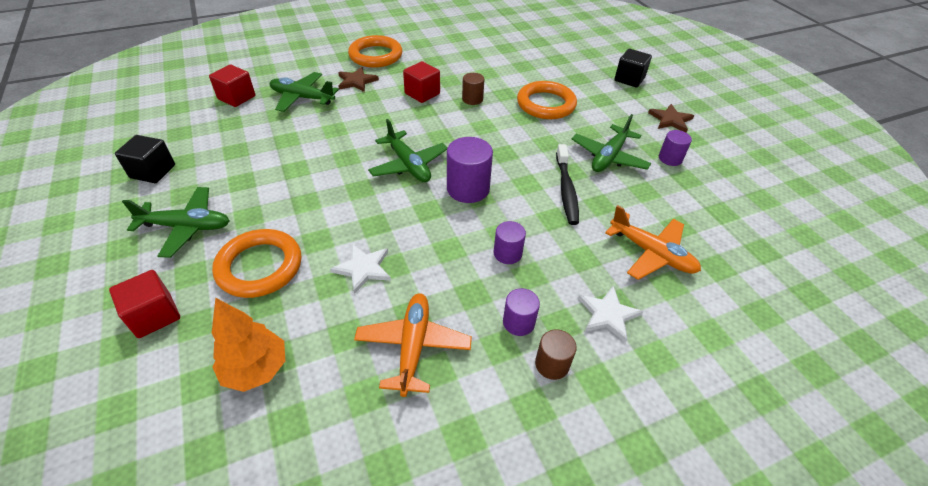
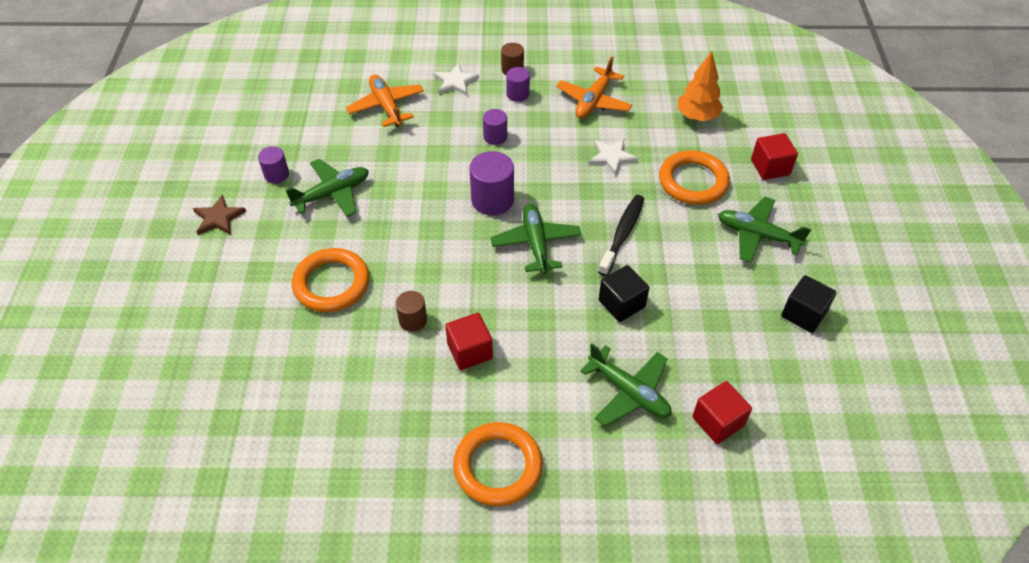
camera: 155 degrees left, 5 degrees up
brown star [338,67,379,92] -> none
black toothbrush [556,144,579,225] -> black toothbrush moved to [598,195,644,276]
black cube [614,49,652,88] -> black cube moved to [599,265,649,322]

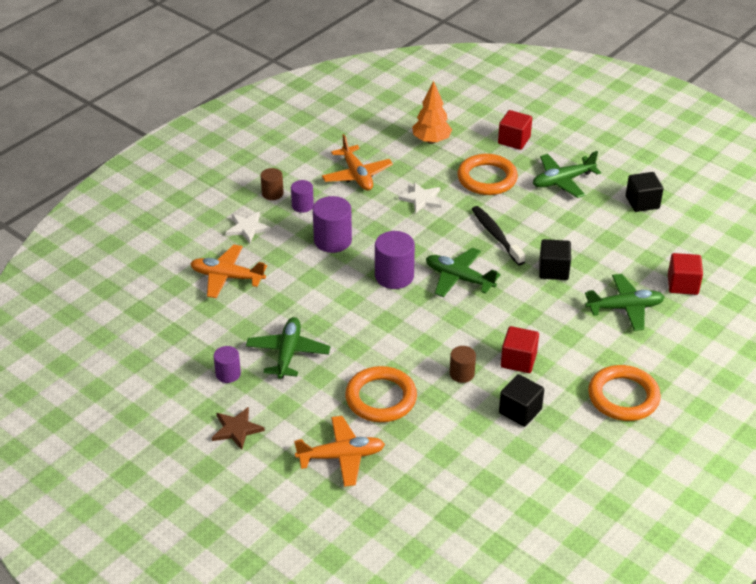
camera: 50 degrees left, 10 degrees down
purple cylinder [483,109,507,145] -> purple cylinder [313,196,352,253], size x1.68
none -> orange plane [294,416,385,487]
none -> black cube [499,374,544,427]

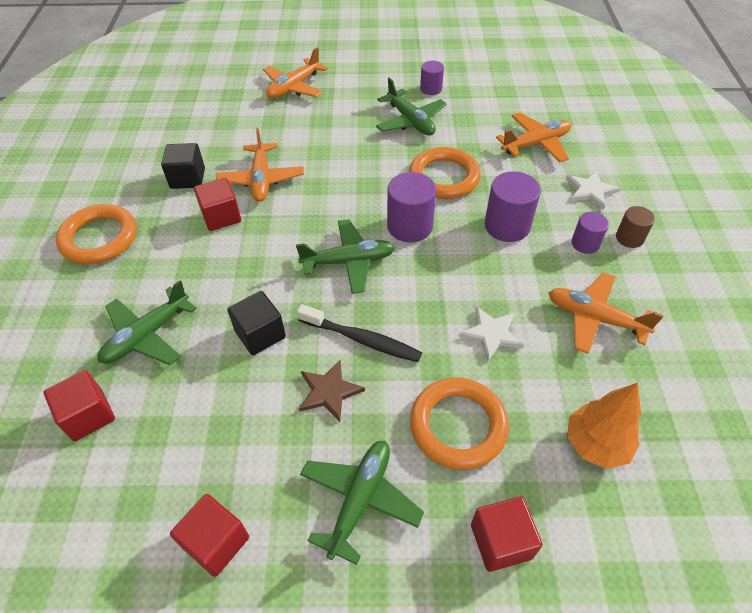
camera: 140 degrees right, 10 degrees up
brown star [212,407,265,450] -> brown star moved to [299,360,365,422]
orange ring [345,366,417,422] -> orange ring moved to [409,147,481,199]
brown cylinder [450,346,476,383] -> orange plane [216,128,304,202]
black cube [626,172,663,212] -> red cube [170,494,249,577]

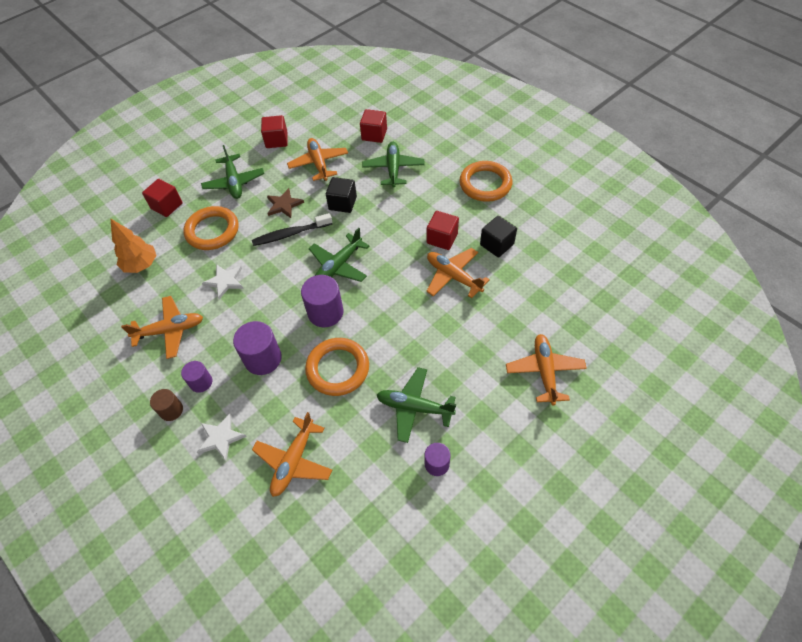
camera: 140 degrees right, 5 degrees up
none -> orange plane [287,138,348,181]

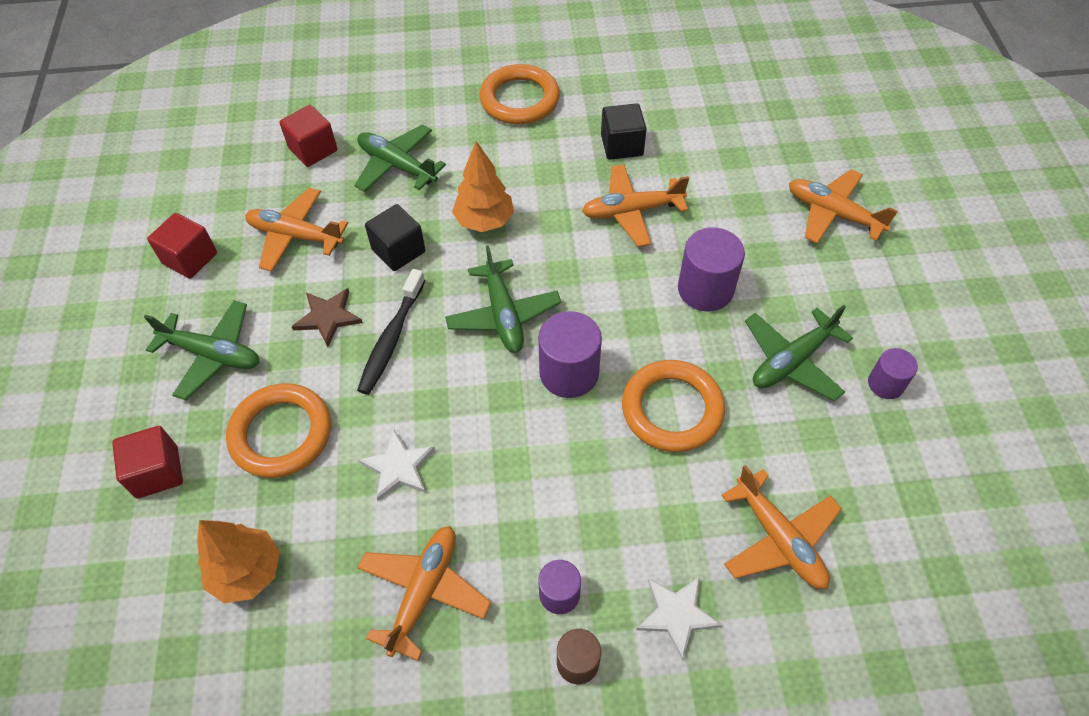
camera: 55 degrees left, 0 degrees up
purple cylinder [233,321,282,375] -> purple cylinder moved to [678,228,745,311]
red cube [427,211,459,250] -> none
none -> orange tree [452,141,514,232]

